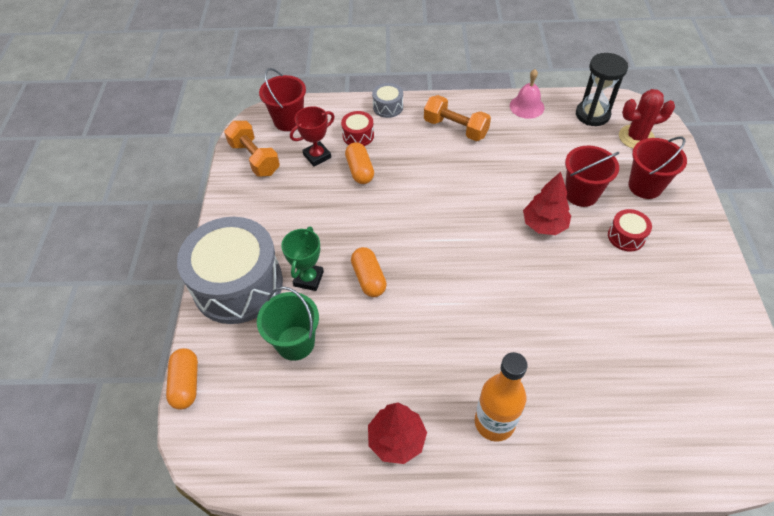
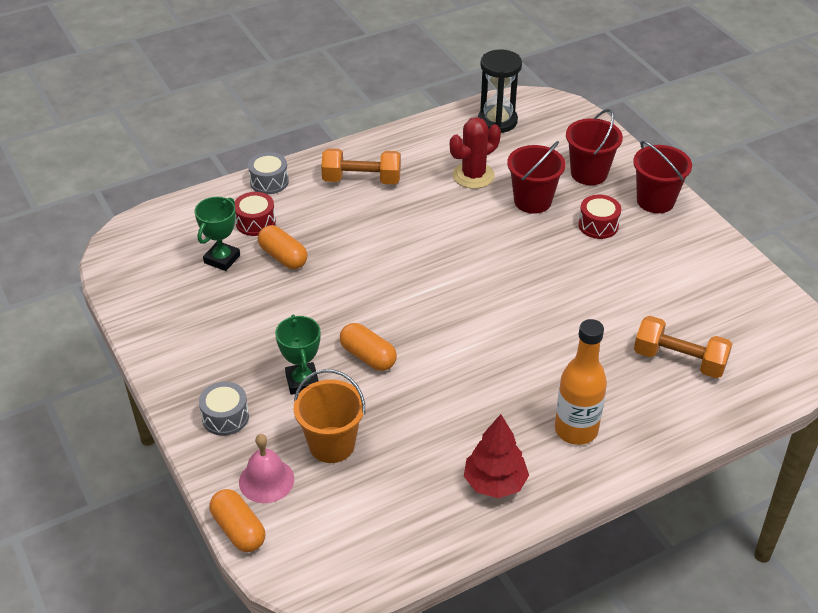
camera: 30 degrees left, 10 degrees down
grey drum [177,217,283,324] -> grey drum [199,382,249,436], size x0.42
orange dumbbell [224,121,280,177] -> orange dumbbell moved to [634,316,732,378]
green bucket [257,287,319,361] -> orange bucket [294,369,365,463]
red bucket [259,68,306,131] -> red bucket moved to [633,141,692,213]
red trophy [290,106,335,167] -> green trophy [195,197,240,271]
pink bell [510,69,545,119] -> pink bell moved to [239,434,294,503]
red tree [523,172,571,235] -> none
red cactus [619,89,675,149] -> red cactus moved to [450,117,501,189]

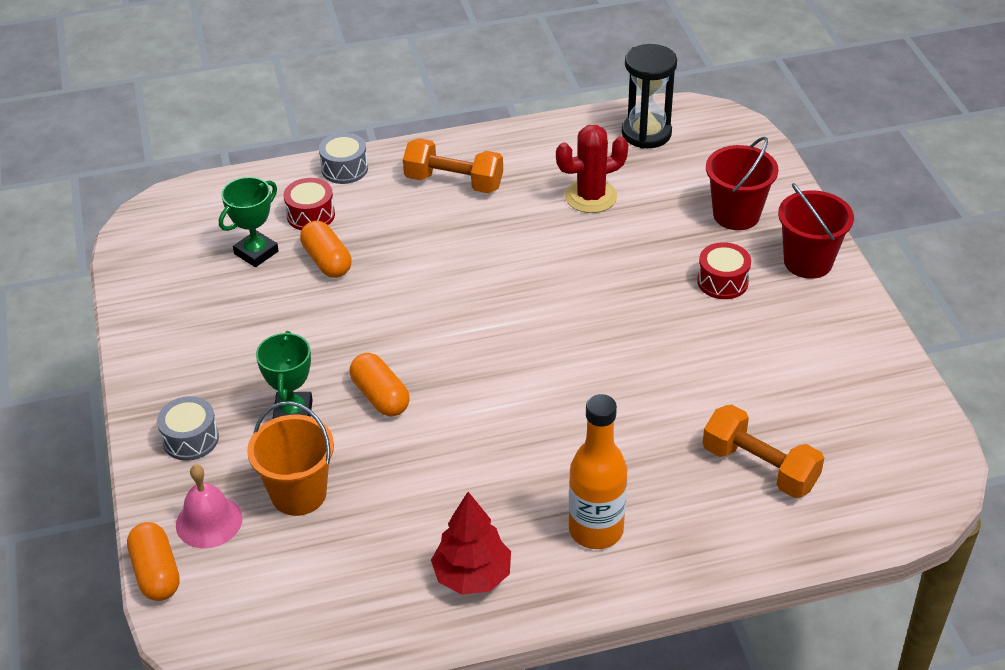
camera: 15 degrees right, 0 degrees up
red bucket [507,141,566,214] -> none

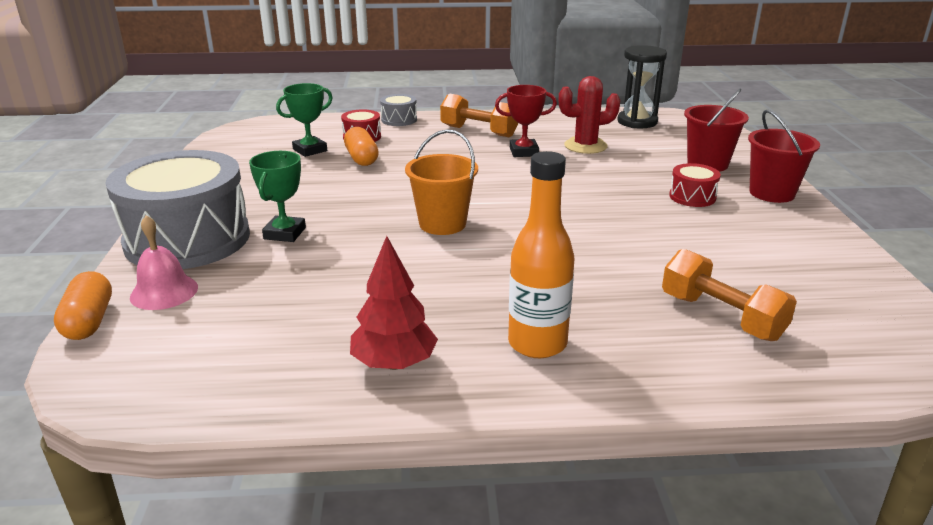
camera: 10 degrees right, 15 degrees down
grey drum [157,396,219,461] -> grey drum [105,150,250,269], size x2.38
orange bucket [247,401,334,516] -> orange bucket moved to [405,129,478,235]
orange capsule [350,353,410,417] -> none
none -> red trophy [495,85,557,157]

